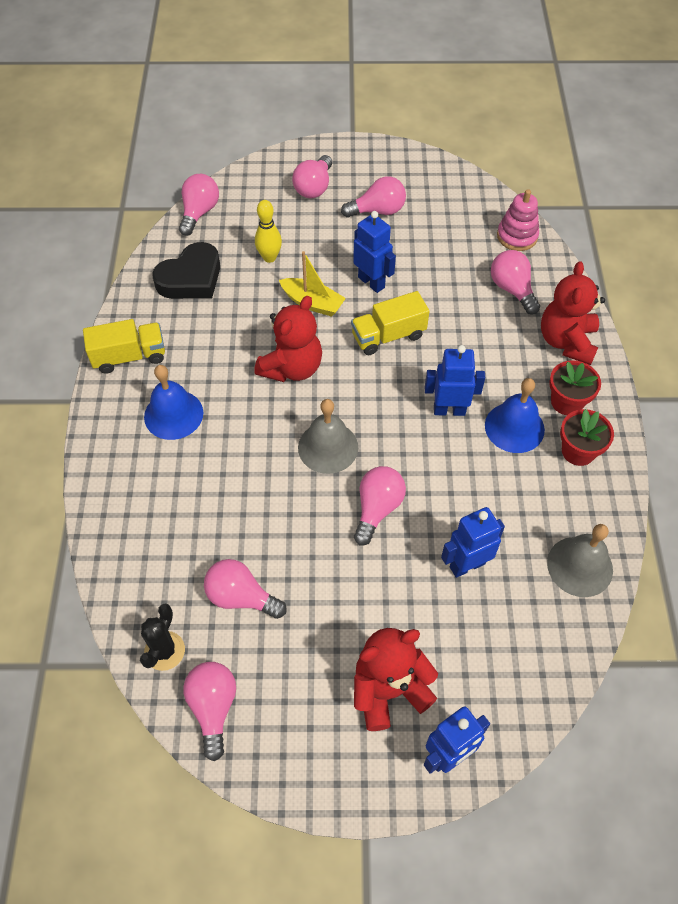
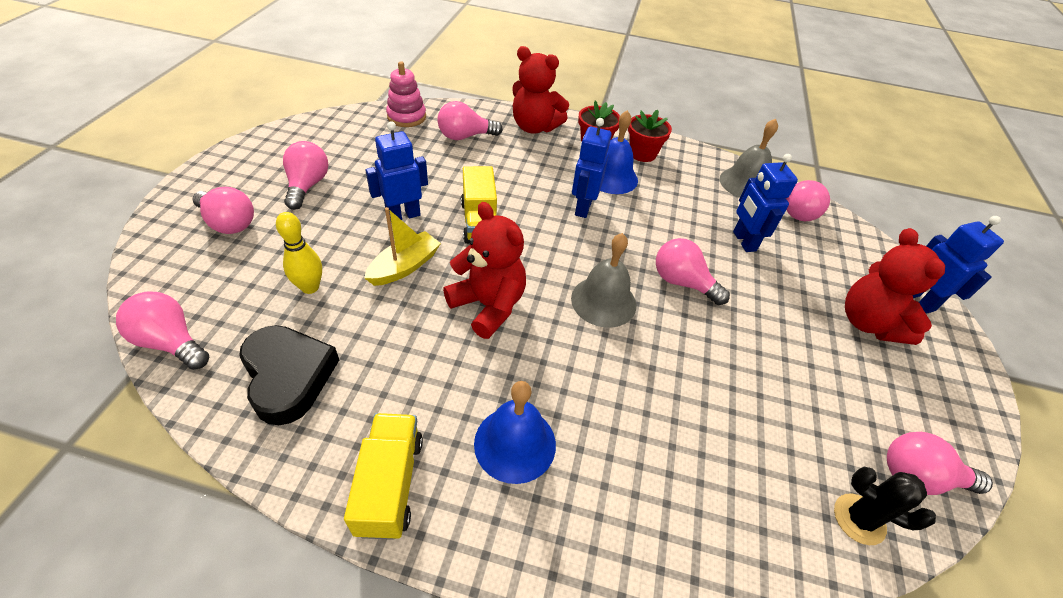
camera: 80 degrees left, 10 degrees down
pink light bulb [204,559,287,619] -> pink light bulb moved to [786,180,830,221]

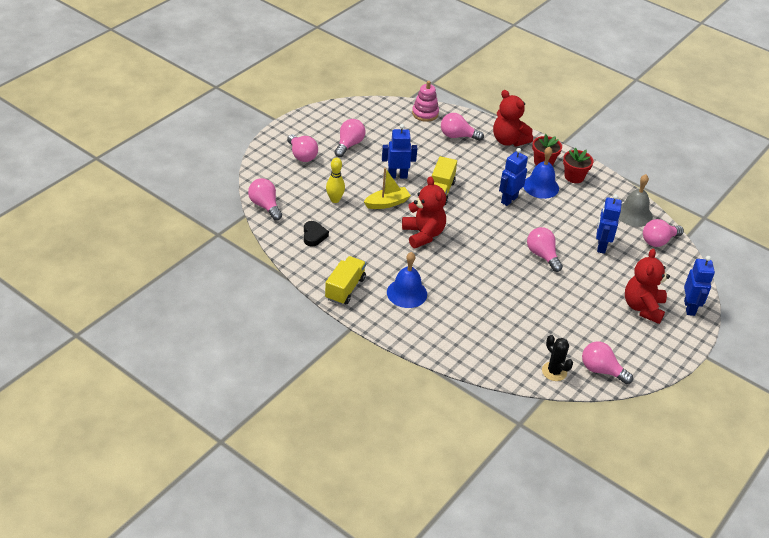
camera: 25 degrees right, 5 degrees down
black heart [239,325,339,425] -> black heart [304,221,329,247], size x0.58
grey bell [571,233,636,328] -> none

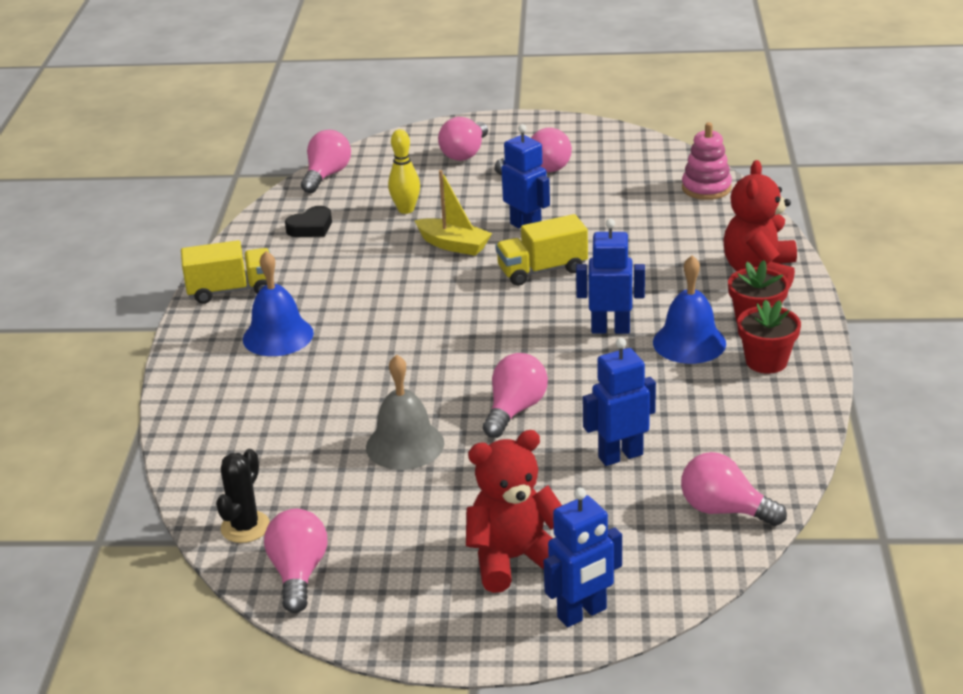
camera: 60 degrees right, 10 degrees down
red teddy bear [402,176,446,248] -> none
pink light bulb [441,113,484,141] -> none
grey bell [619,174,653,227] -> grey bell moved to [366,354,444,470]

